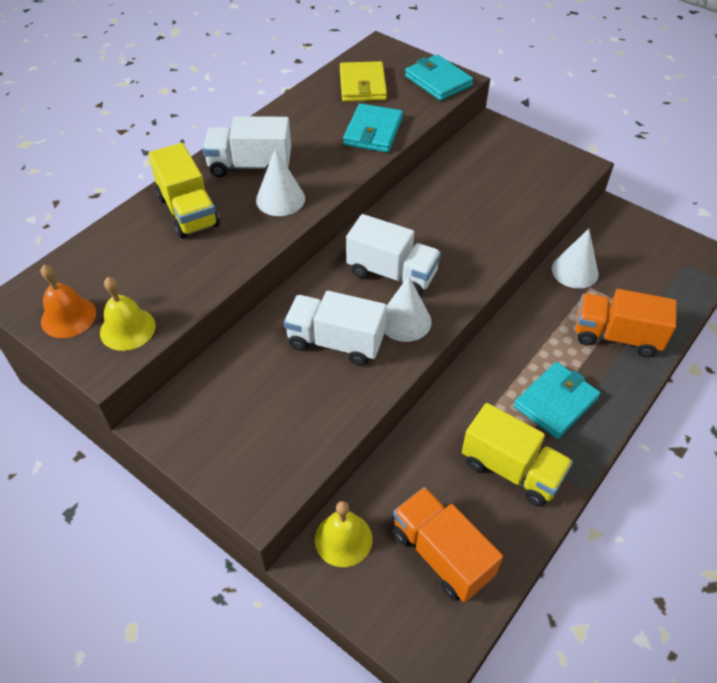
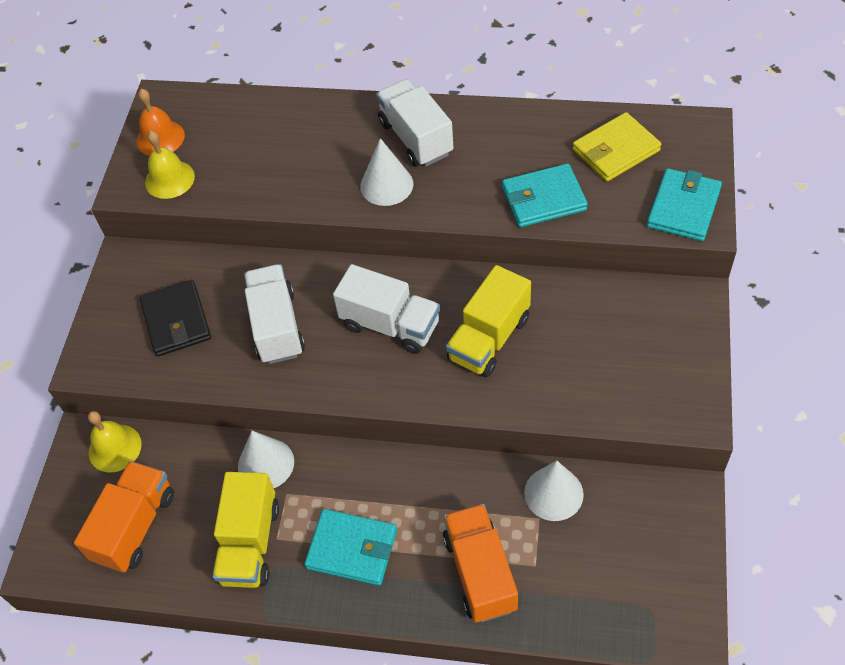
camera: 65 degrees right, 5 degrees up
yellow truck [148,143,220,238] -> yellow truck moved to [446,265,531,377]
white truck [346,214,441,296] -> white truck turned 60 degrees counterclockwise [333,264,440,354]
white cone [385,276,431,342] -> white cone moved to [238,431,294,488]
none -> black wallet [140,280,211,357]

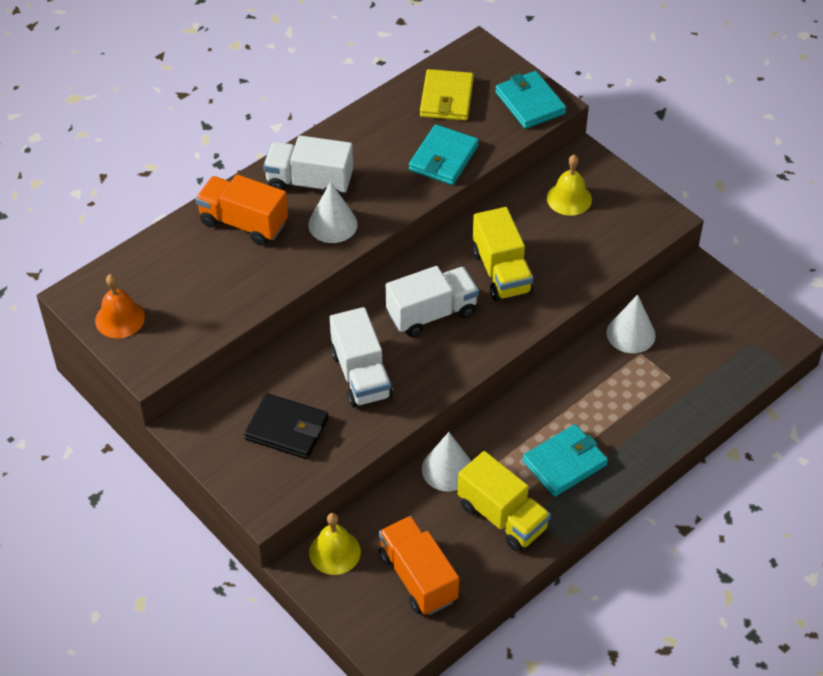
camera: 55 degrees left, 5 degrees down
yellow bell [145,130,195,199] -> yellow bell moved to [547,155,592,216]
white truck [244,264,305,364] -> white truck turned 135 degrees counterclockwise [330,307,393,407]
orange truck [443,504,518,623] -> orange truck moved to [196,174,288,245]

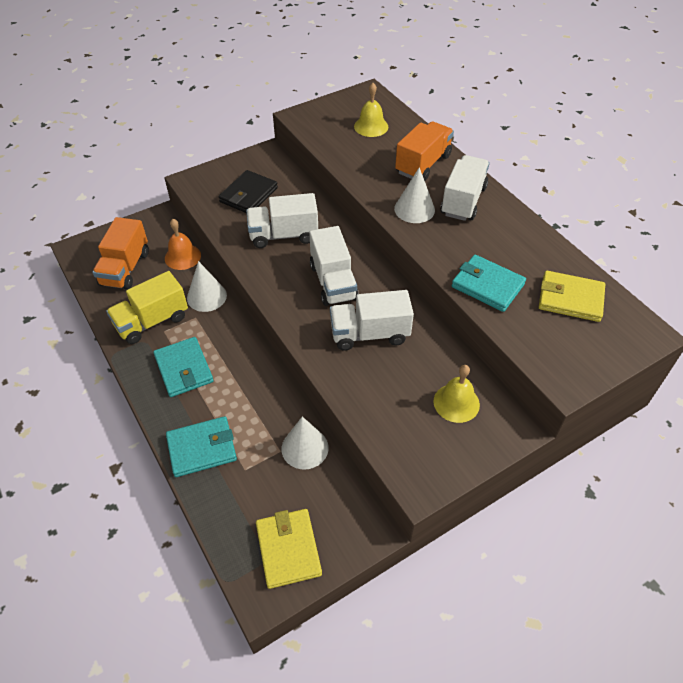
camera: 100 degrees right, 0 degrees up
orange bell [95,274,145,338] -> orange bell moved to [165,219,201,270]
yellow bell [309,513,361,575] -> yellow bell moved to [354,83,388,137]
orange truck [379,516,459,615] -> orange truck turned 120 degrees clockwise [92,217,149,290]
yellow truck [472,207,533,301] -> white truck [330,290,414,351]
turquoise wallet [495,71,566,129] -> turquoise wallet moved to [166,416,237,477]
none -> yellow wallet [256,509,322,589]

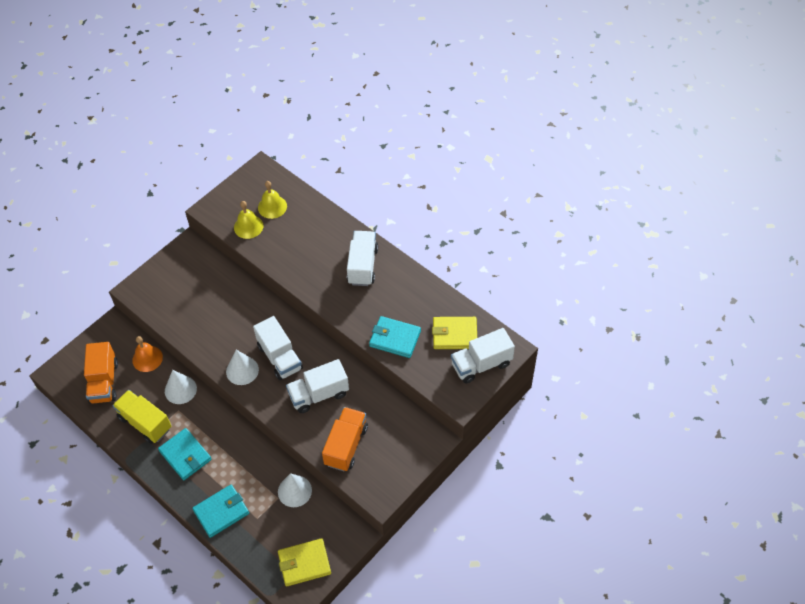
camera: 15 degrees left, 5 degrees up
yellow truck [106,271,188,344] -> yellow truck turned 90 degrees clockwise [112,390,171,444]
black wallet [219,170,278,213] -> none
white truck [246,193,318,248] -> white truck moved to [451,328,515,383]
yellow wallet [256,509,322,589] -> yellow wallet turned 75 degrees counterclockwise [278,538,331,586]
white cone [394,167,435,223] -> white cone moved to [226,350,259,385]
orange truck [395,121,454,181] -> orange truck moved to [322,407,368,471]
yellow bell [433,365,480,423] -> yellow bell moved to [234,201,263,239]

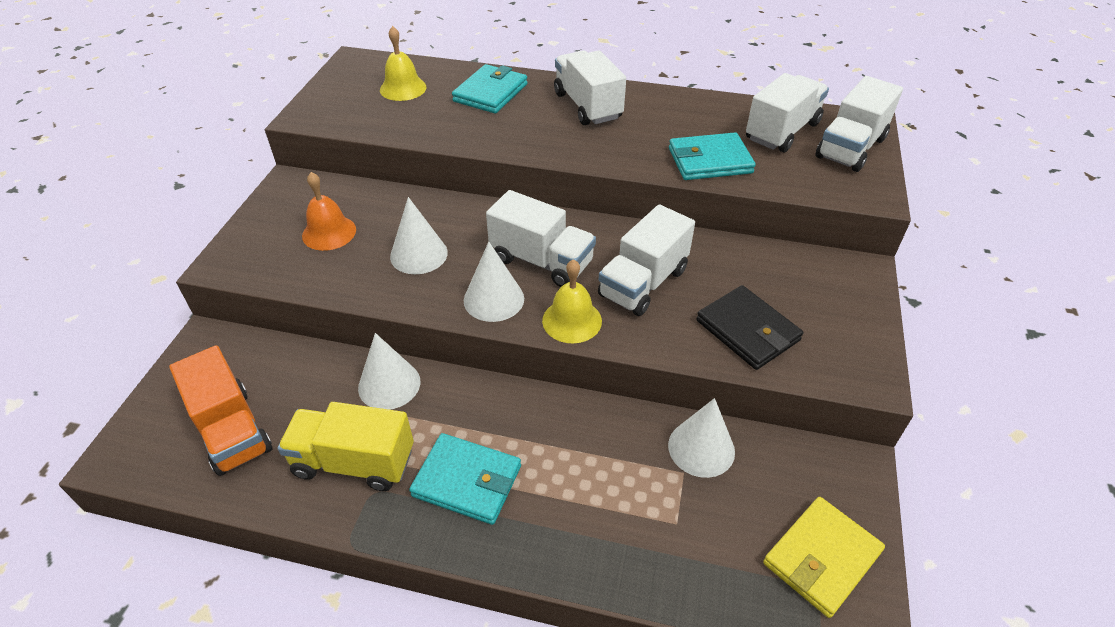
camera: 30 degrees left, 10 degrees down
orange bell [132,336,163,372] -> orange bell moved to [302,172,356,251]
turquoise wallet [192,485,249,538] -> turquoise wallet moved to [452,64,528,113]
yellow bell [234,201,263,239] -> yellow bell moved to [542,259,602,343]
orange truck [322,407,368,471] -> black wallet [696,285,803,370]
yellow wallet [432,317,477,349] -> white truck [746,73,829,152]
none -> white cone [390,197,448,274]

